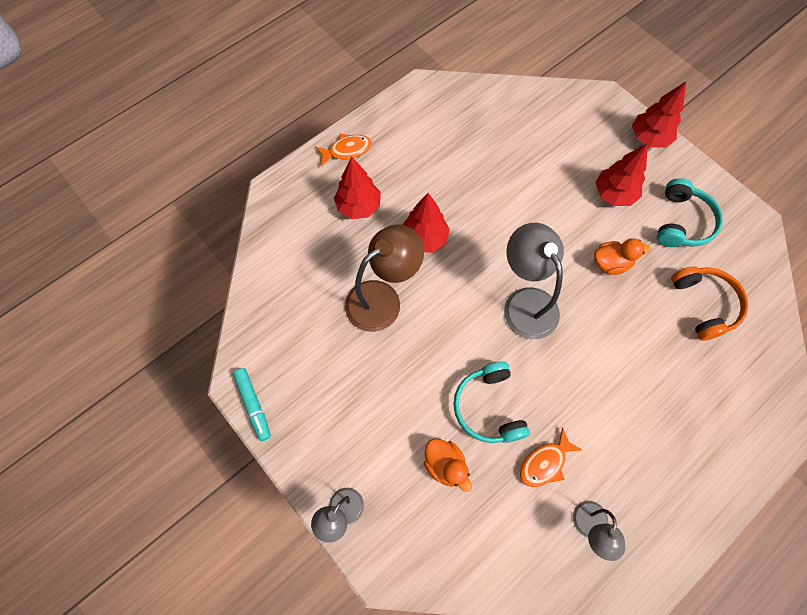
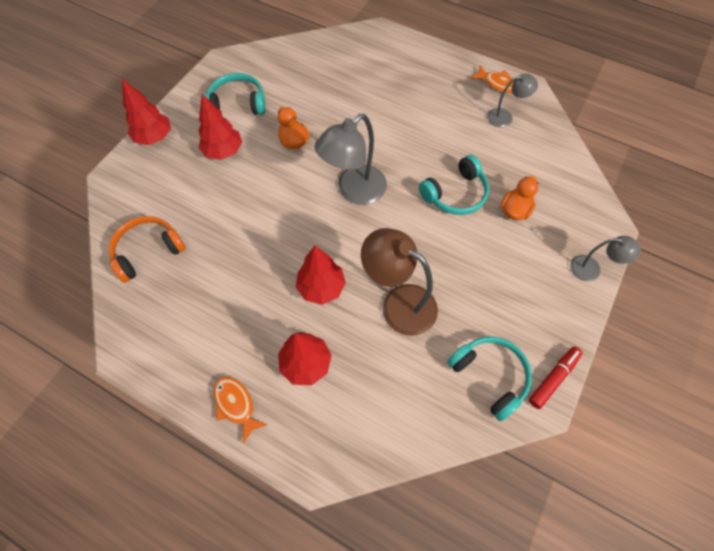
camera: 110 degrees left, 5 degrees down
turquoise marker [233,368,271,441] -> red marker [529,347,583,409]
orange fish [520,427,582,487] -> orange fish moved to [471,65,514,93]
orange headphones [671,266,748,341] -> orange headphones moved to [109,216,186,283]
none -> turquoise headphones [447,337,532,421]

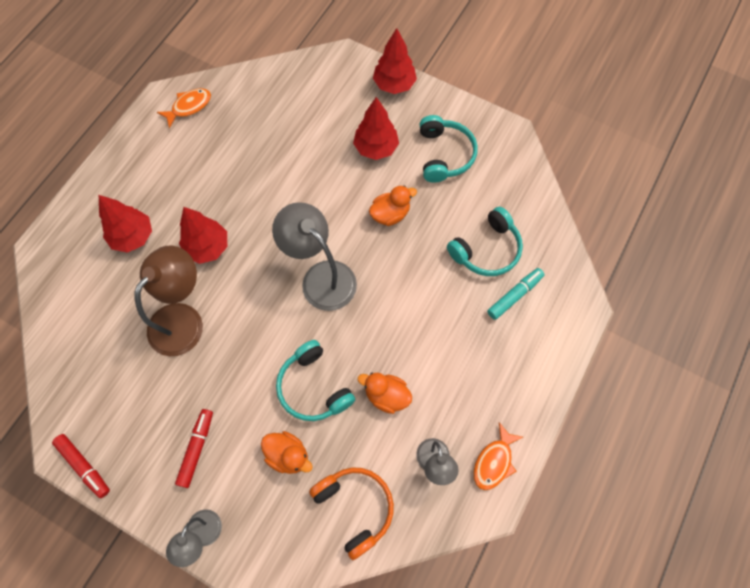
camera: 90 degrees right, 5 degrees up
orange headphones [109,216,186,283] -> orange headphones moved to [309,467,394,560]
orange fish [214,377,268,443] -> orange fish moved to [157,88,211,129]
turquoise headphones [447,337,532,421] -> turquoise headphones moved to [447,207,523,276]
none -> red marker [175,409,213,488]
none -> orange duck [358,373,412,414]
none -> turquoise marker [487,268,545,320]

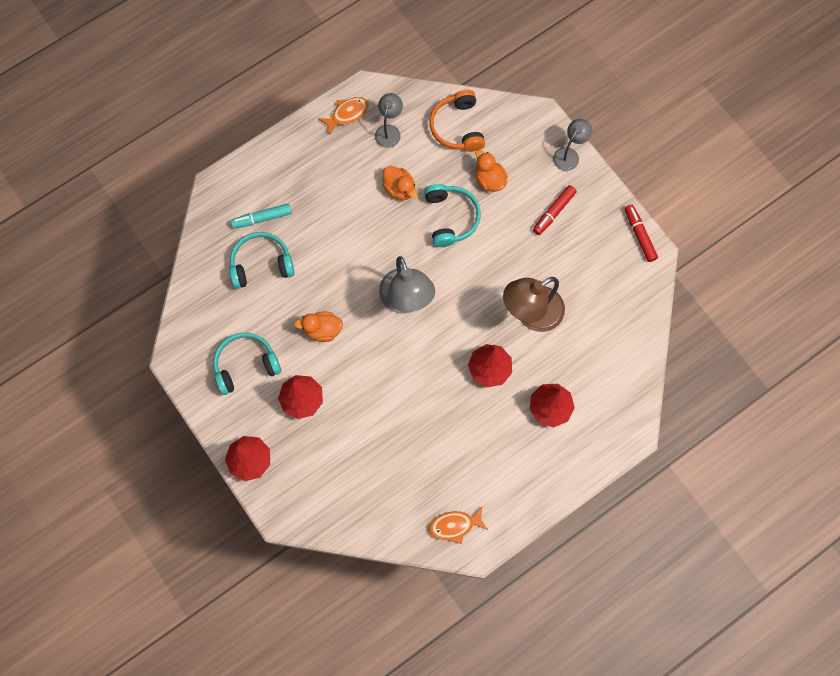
camera: 155 degrees left, 5 degrees up
turquoise headphones [420,115,478,183] -> turquoise headphones turned 45 degrees clockwise [213,333,281,395]

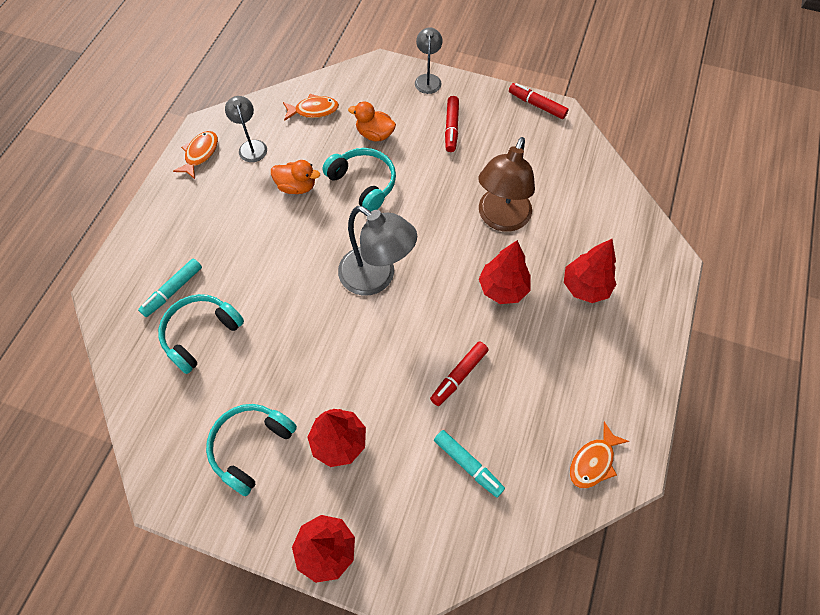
camera: 35 degrees left, 10 degrees down
orange duck [294,312,343,342] -> none
orange headphones [429,90,485,152] -> orange fish [283,94,339,121]
none -> red marker [430,342,488,406]
none -> turquoise marker [434,430,505,497]

